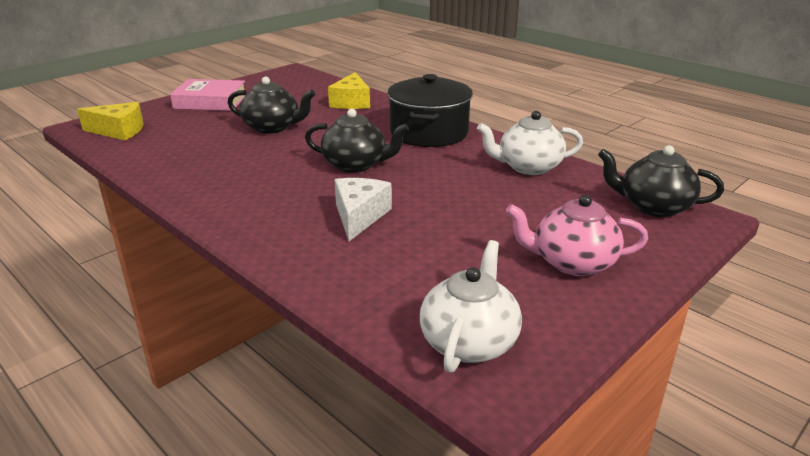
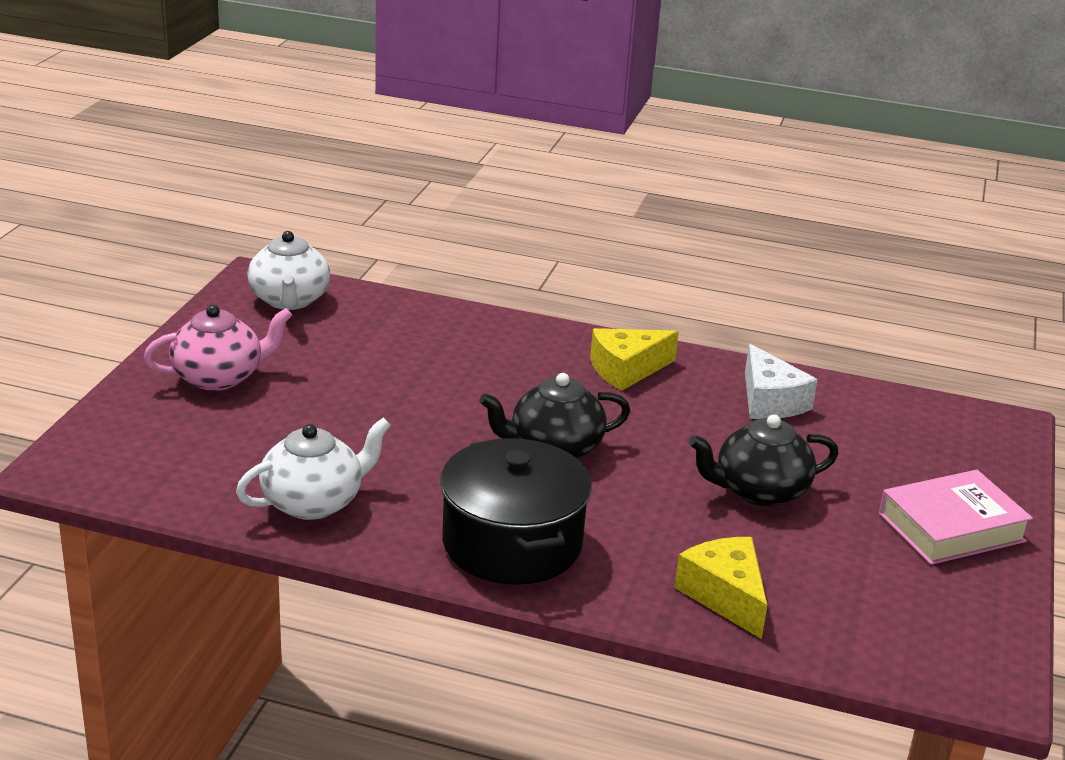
camera: 150 degrees right, 0 degrees up
yellow cheese [77,102,144,140] -> yellow cheese moved to [590,328,679,391]
white cheese [335,178,392,241] -> white cheese moved to [745,344,818,419]
black teapot [598,145,724,217] -> none

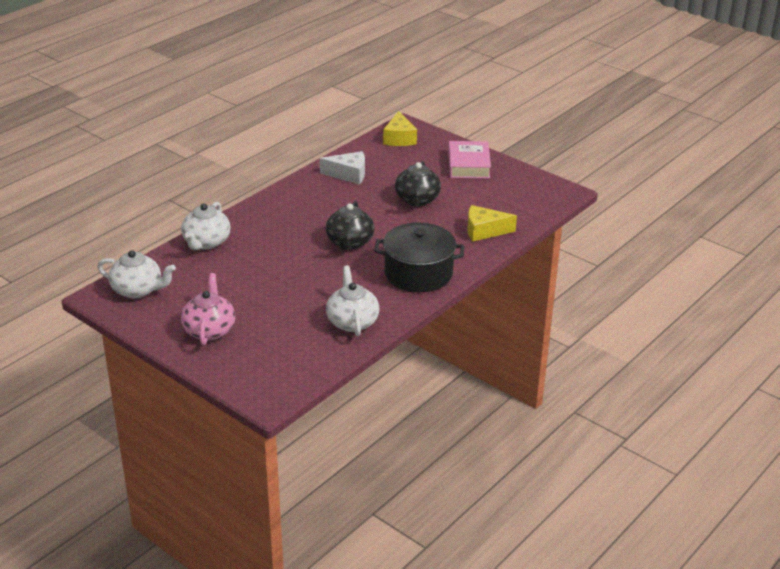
camera: 65 degrees left, 5 degrees up
yellow cheese [590,328,679,391] -> yellow cheese moved to [383,111,417,146]
none -> white teapot [181,202,231,250]

